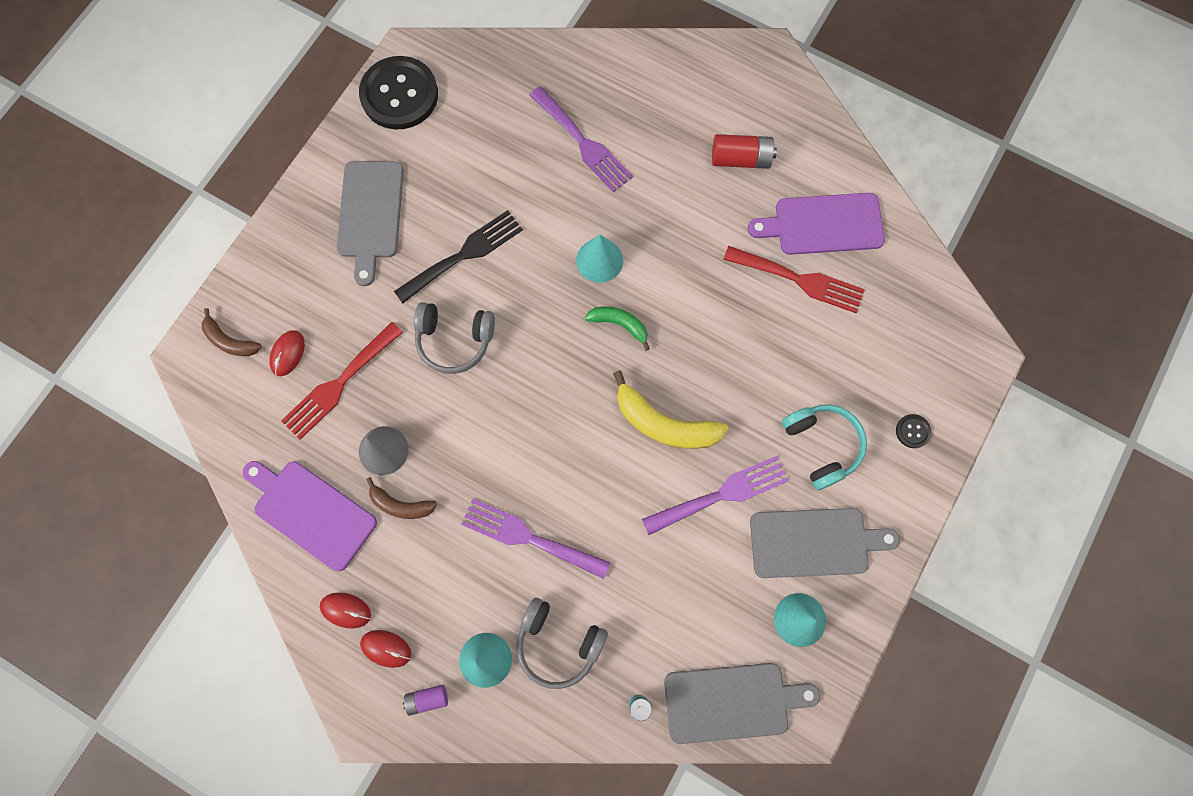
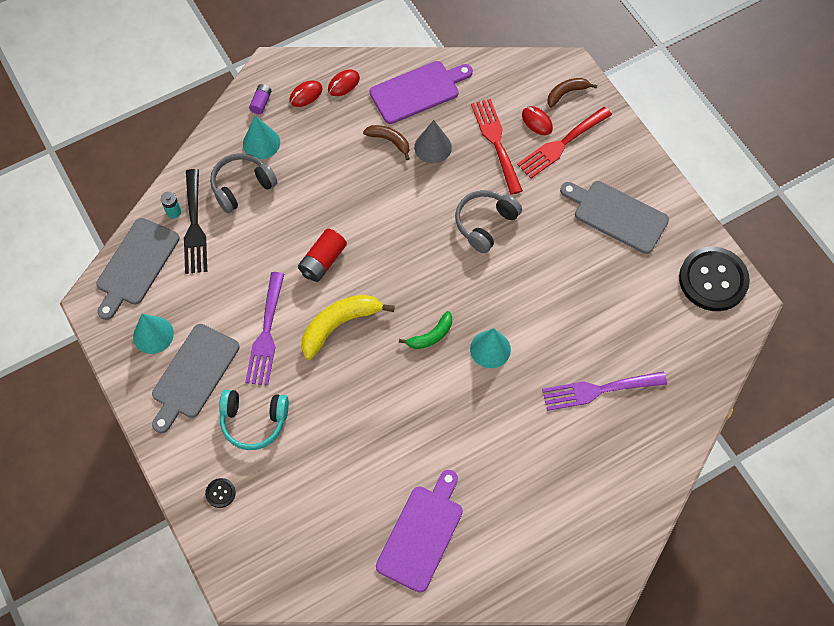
camera: 120 degrees right, 10 degrees down
brown banana [366,477,437,519] -> brown banana turned 75 degrees clockwise [363,125,410,160]
black fork [394,210,523,303] -> black fork moved to [184,169,207,274]
purple fork [461,499,611,579] -> none
red battery [712,134,777,169] -> red battery moved to [298,229,347,282]
red fork [723,246,865,313] -> red fork moved to [517,107,612,178]

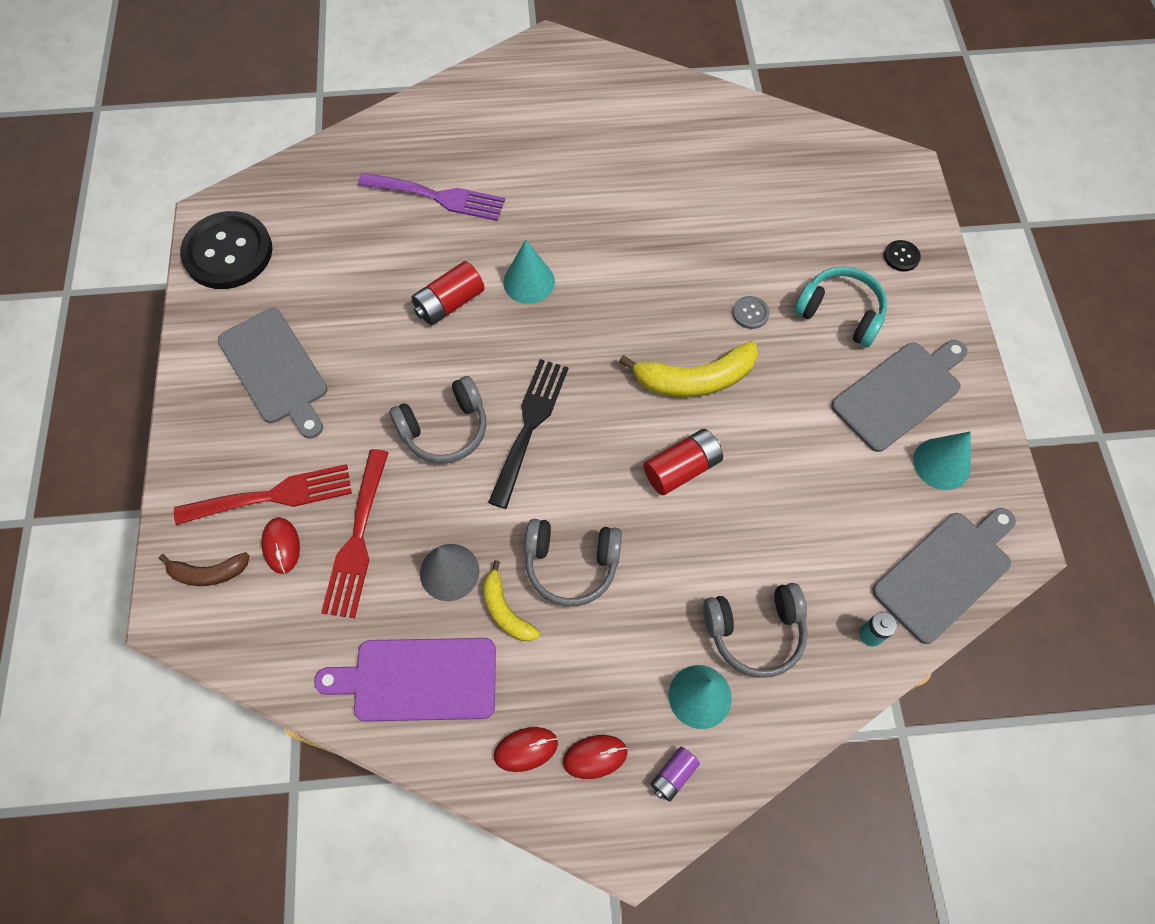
camera: 155 degrees left, 0 degrees up
black fork [184,169,207,274] -> black fork moved to [488,359,568,509]
purple fork [245,272,284,386] -> none
brown banana [363,125,410,160] -> yellow banana [483,560,540,641]
purple cutting board [376,470,463,593] -> none
green banana [399,311,452,349] -> none
none -> red battery [412,261,485,325]
none -> grey headphones [525,519,622,607]
none -> grey button [733,296,770,329]

